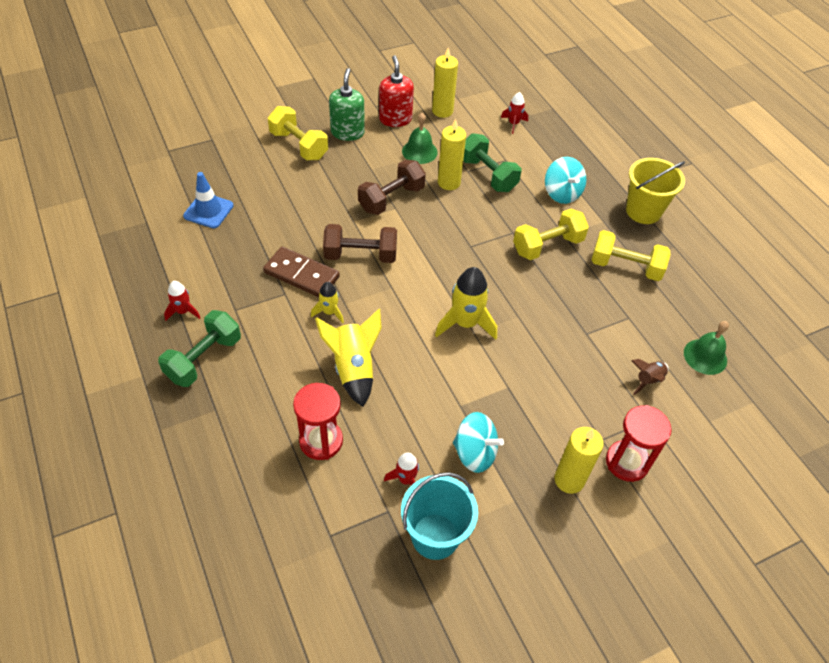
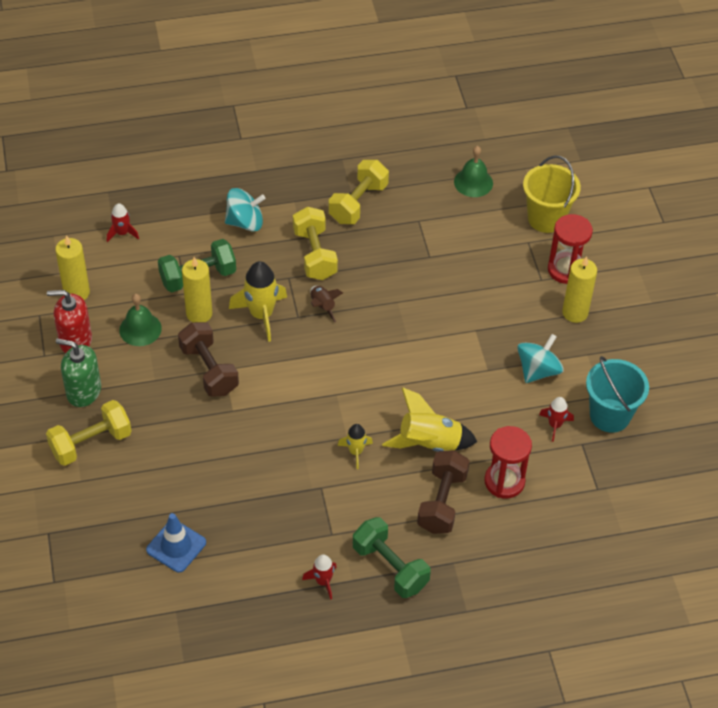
camera: 75 degrees left, 0 degrees up
brown domino [263,247,340,297] -> none
brown dumbbell [323,224,397,263] -> brown dumbbell moved to [417,450,470,534]
yellow rocket [435,267,497,340] -> yellow rocket moved to [229,261,287,342]
yellow bucket [626,158,685,224] -> yellow bucket moved to [523,155,581,233]
brown rocket [632,359,669,395] -> brown rocket moved to [310,286,343,323]

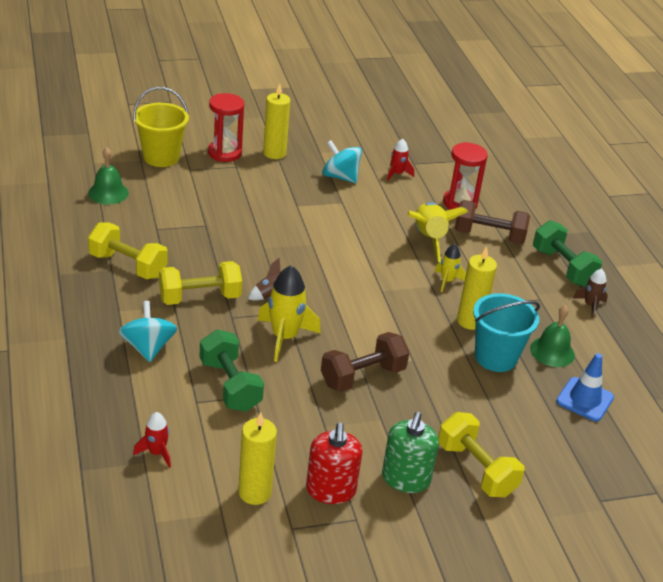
camera: 95 degrees left, 15 degrees down
green bell [119,294,162,346] -> green bell moved to [530,305,575,367]
yellow candle [182,257,212,322] -> yellow candle moved to [457,246,497,330]
red rocket [302,554,337,600] -> brown rocket [573,268,608,318]
green dumbbell [353,517,431,598] -> green dumbbell turned 75 degrees counterclockwise [533,220,602,287]
turquoise bucket [586,356,649,433] -> turquoise bucket moved to [473,293,540,372]

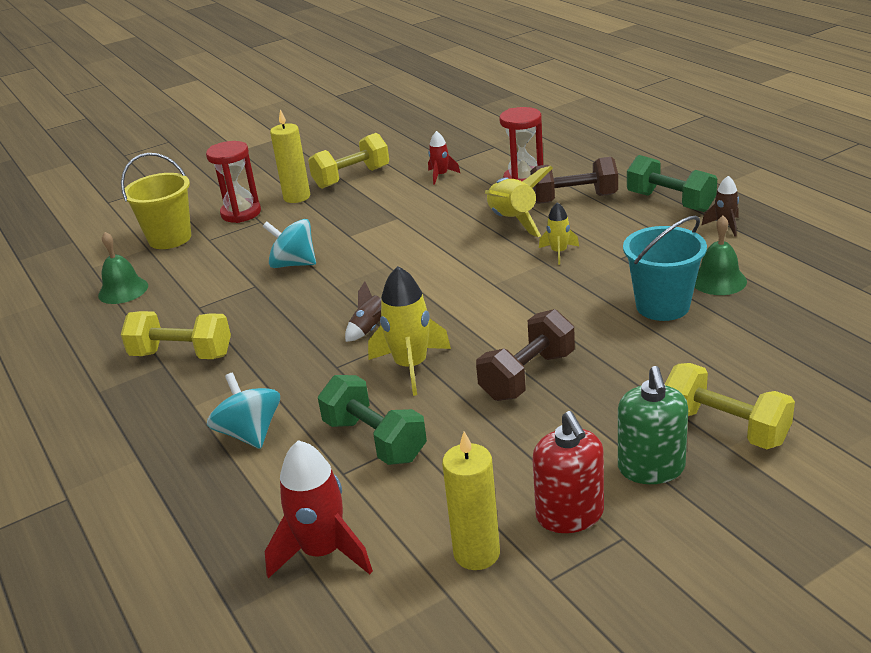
camera: 10 degrees left, 5 degrees down
red rocket [133,412,171,468] -> red rocket [265,440,373,578], size x1.80
yellow dumbbell [159,261,242,305] -> yellow dumbbell moved to [308,133,389,189]
turquoise spinning top [322,140,362,183] -> turquoise spinning top moved to [262,219,316,268]
yellow candle [457,246,497,330] -> none
blue traffic cone [556,353,614,421] -> none

